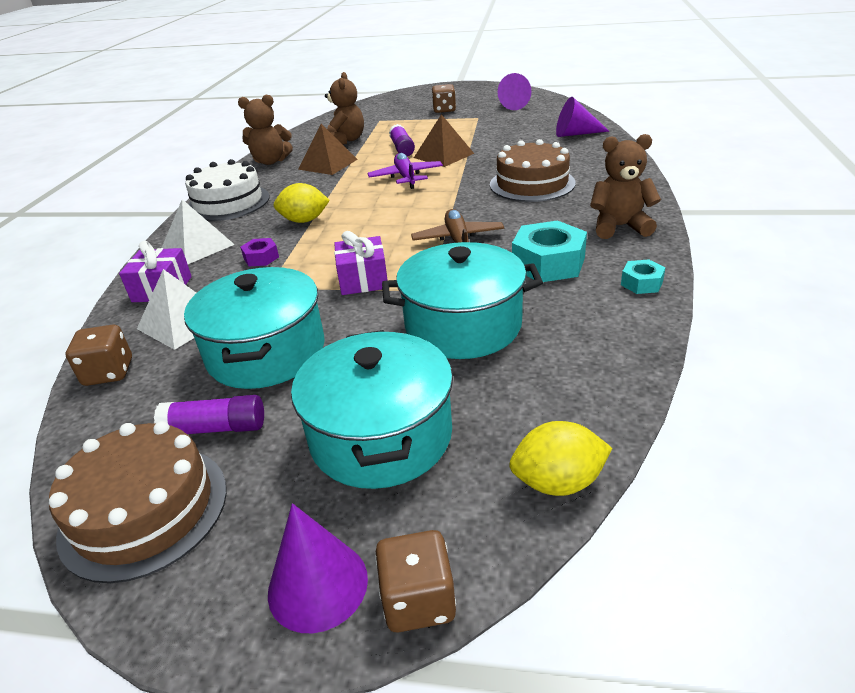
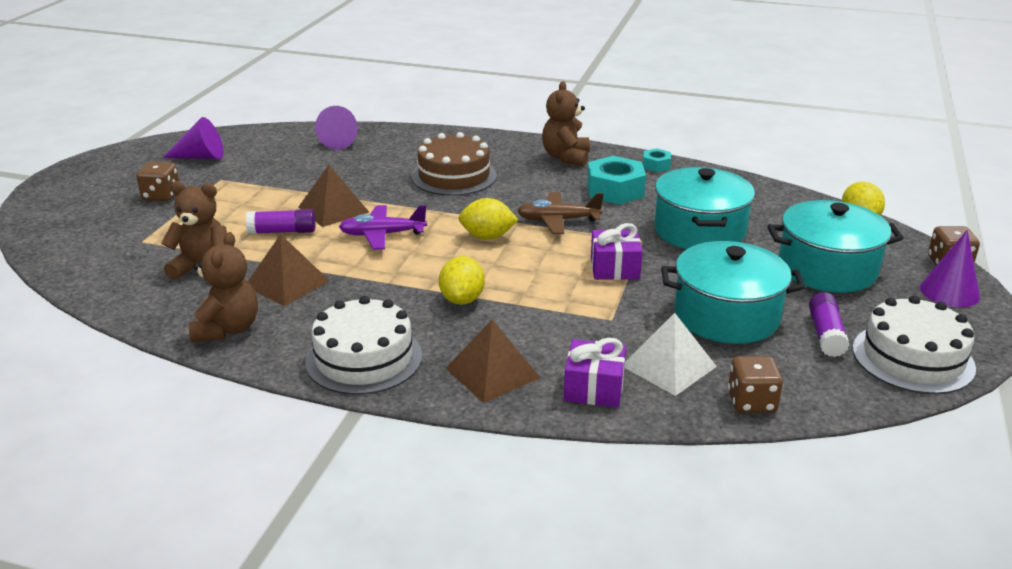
camera: 85 degrees left, 5 degrees down
brown cake [49,421,227,583] -> white cake [853,296,976,394]
white pyramid [162,199,235,264] -> brown pyramid [445,320,540,403]
purple nut [240,238,279,266] -> none
none -> yellow lemon [458,198,518,240]

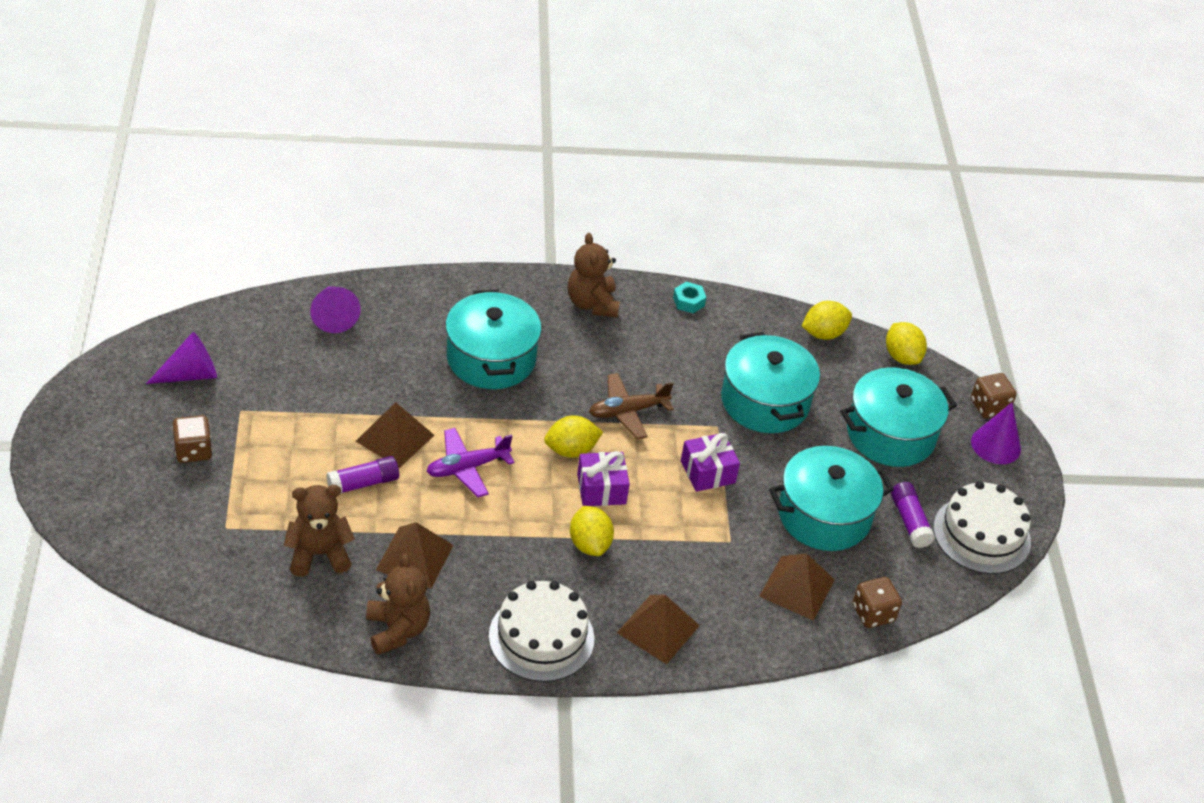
camera: 25 degrees left, 15 degrees up
brown cake [412,132,497,196] -> turquoise pot [445,289,542,389]
purple gift [564,338,626,408] -> purple gift moved to [577,451,630,506]
turquoise nut [587,156,646,205] -> none
white pyramid [625,313,717,396] -> brown pyramid [759,553,835,621]
none -> yellow lemon [802,301,852,340]

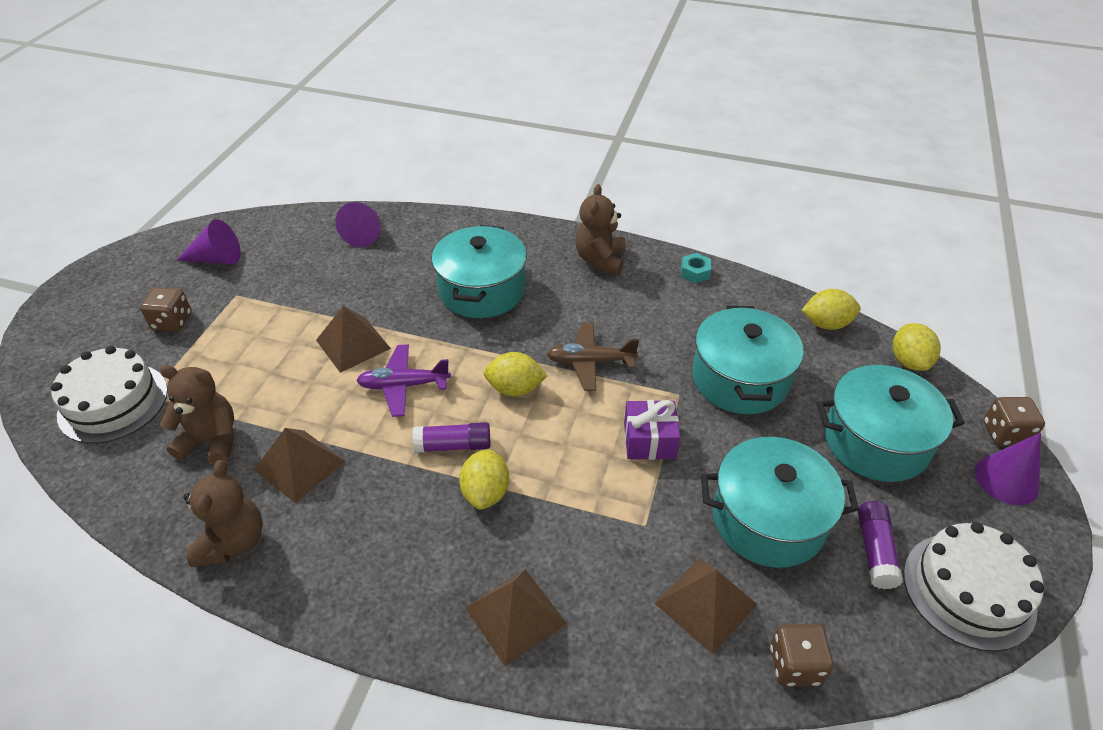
camera: 25 degrees right, 0 degrees up
purple glue stick [326,456,399,494] -> purple glue stick moved to [412,422,490,453]
white cake [489,581,594,682] -> white cake moved to [51,346,167,444]
purple gift [577,451,630,506] -> none

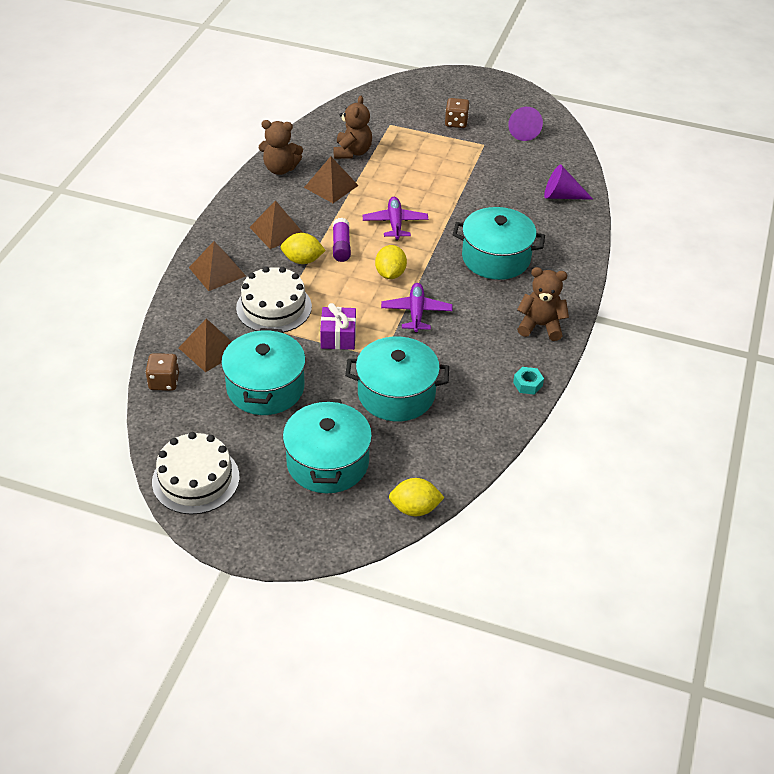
camera: 90 degrees right, 0 degrees up
white cake [51,346,167,444] -> white cake moved to [236,266,312,333]
brown pyramid [316,306,391,373] -> brown pyramid moved to [249,200,303,249]
brown plane [547,323,639,391] -> purple plane [381,283,452,333]
yellow lemon [801,289,861,330] -> none
purple glue stick [858,501,903,589] -> none
purple cone [975,433,1041,505] -> none
brown dice [983,397,1045,446] -> none

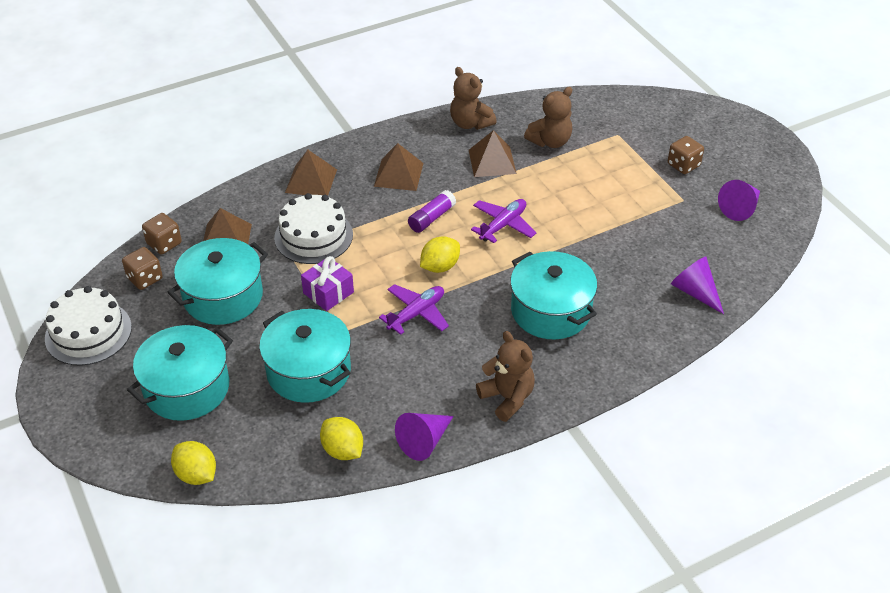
camera: 45 degrees right, 0 degrees up
yellow lemon [281,233,326,264] -> yellow lemon moved to [320,417,363,460]
turquoise nut [513,367,544,395] -> purple cone [395,413,454,461]
none -> brown dice [122,247,163,290]

